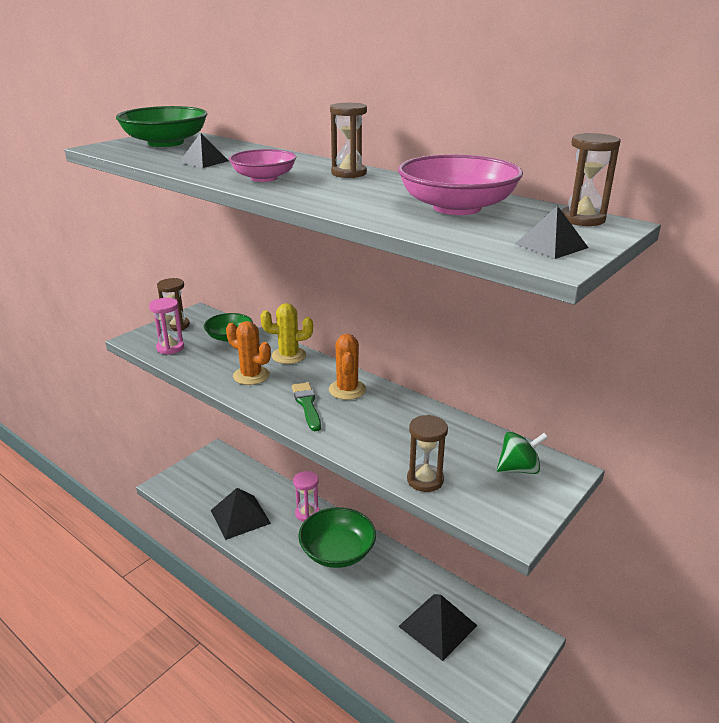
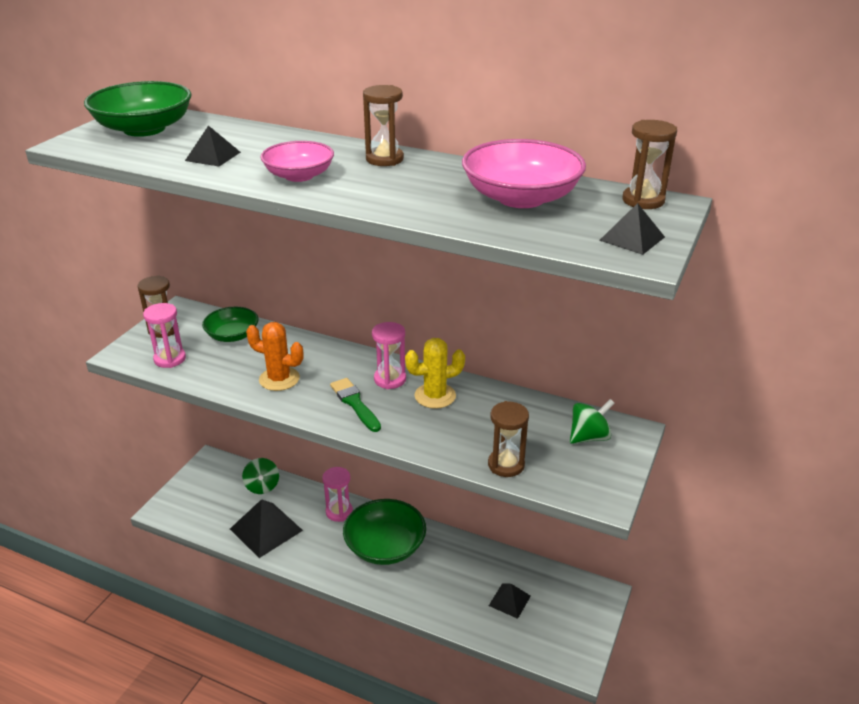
camera: 15 degrees left, 5 degrees up
yellow cactus [261,303,313,364] -> yellow cactus moved to [405,338,465,409]
orange cactus [329,334,366,400] -> pink hourglass [372,322,406,389]
black pyramid [398,594,478,661] -> black pyramid [489,583,531,619], size x0.56
none -> green spinning top [242,458,279,494]

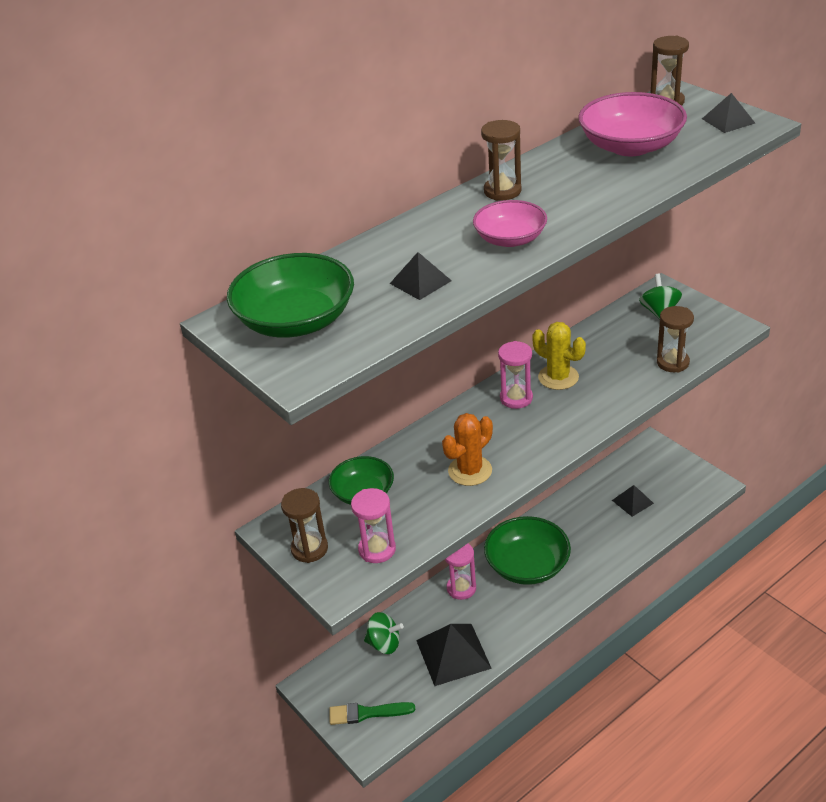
camera: 60 degrees left, 5 degrees up
green brush [330,378,381,432] -> green brush moved to [329,702,415,725]
yellow cactus [405,338,465,409] -> yellow cactus turned 60 degrees counterclockwise [532,322,586,390]

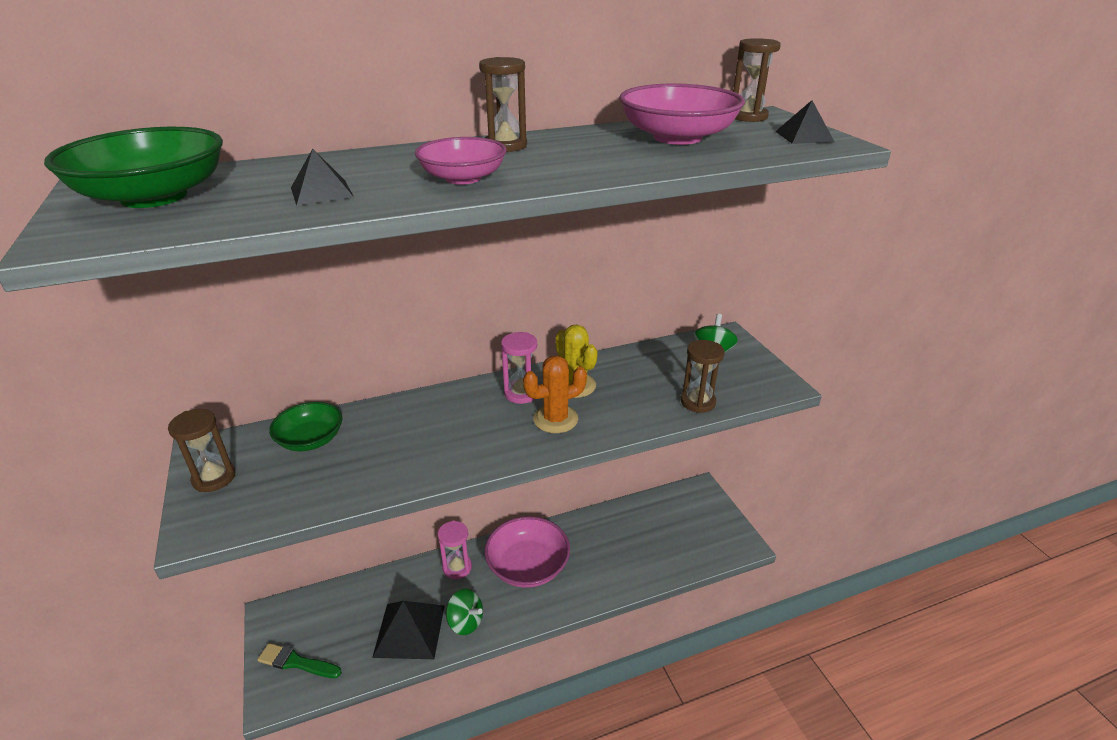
camera: 15 degrees right, 5 degrees down
pink hourglass [351,488,396,563] -> none
green spinning top [364,612,404,654] -> green spinning top moved to [446,589,483,635]
orange cactus [442,413,493,486] -> orange cactus moved to [523,356,587,433]
green bowl [484,516,571,585] -> pink bowl [485,516,570,588]
black pyramid [612,485,654,517] -> none

